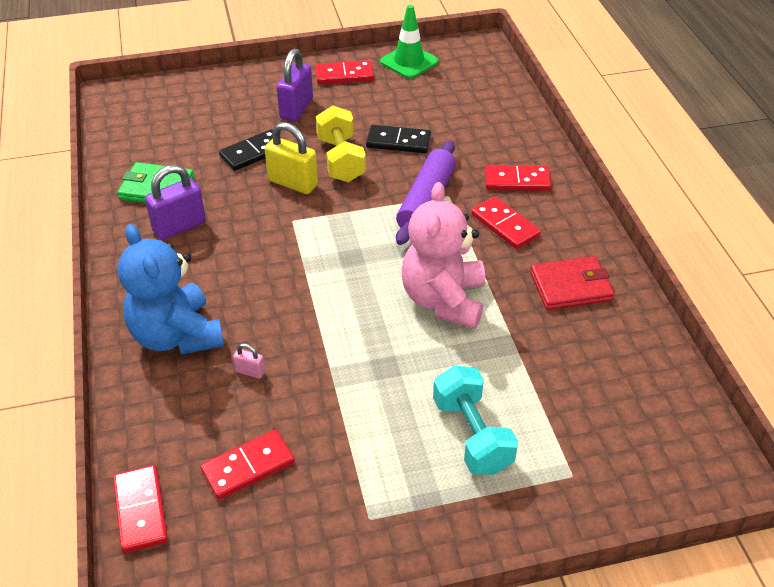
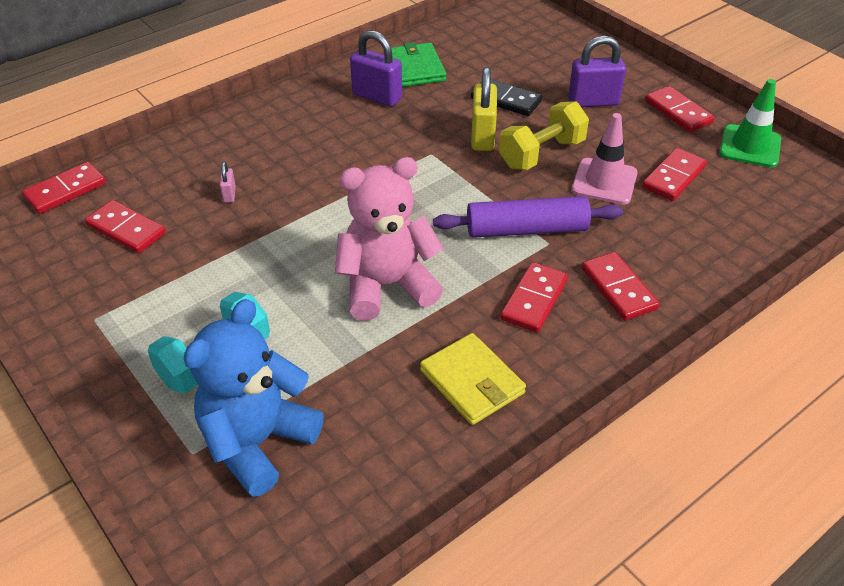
camera: 65 degrees right, 0 degrees up
blue teddy bear [118,224,224,355] -> blue teddy bear moved to [184,299,324,497]
black domino [366,125,431,153] -> pink traffic cone [572,113,638,204]
red wallet [530,256,614,310] -> yellow wallet [420,333,526,425]
none -> red domino [642,148,707,201]

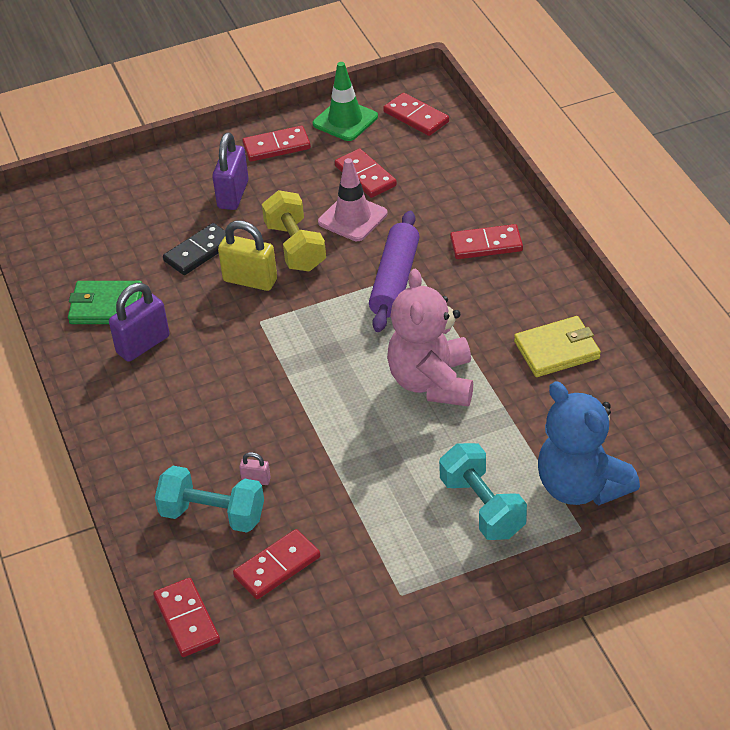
camera: 70 degrees left, 0 degrees up
red domino [500,262,568,333] -> red domino moved to [383,93,449,136]
none -> turquoise dumbbell [155,466,264,533]

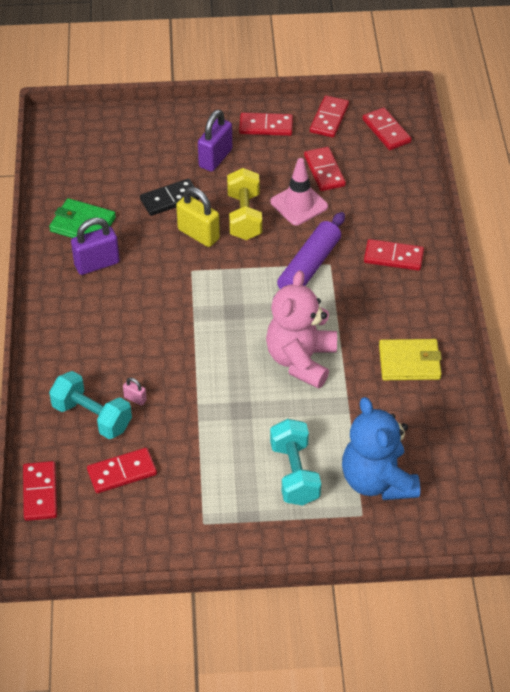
camera: 15 degrees right, 5 degrees up
green traffic cone [313,62,378,141] -> red domino [310,95,349,138]

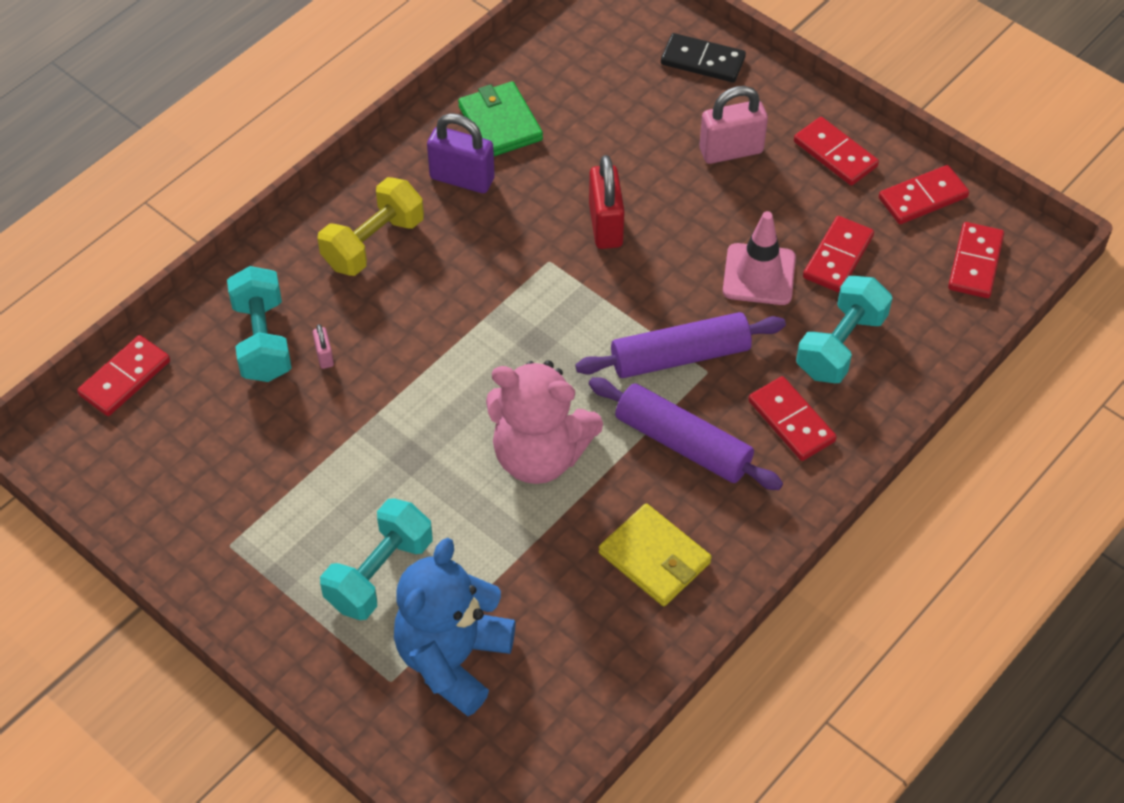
camera: 45 degrees right, 5 degrees up
red domino [87,448,157,493] -> none
black domino [140,179,199,216] -> black domino moved to [661,33,746,82]
yellow padlock [176,187,220,247] -> red padlock [589,155,625,249]
purple padlock [198,110,232,172] -> pink padlock [699,86,768,164]
yellow dumbbell [227,168,262,240] -> yellow dumbbell moved to [318,177,424,276]
pink teddy bear [266,270,337,389] -> pink teddy bear turned 135 degrees counterclockwise [486,360,603,484]
none -> purple rolling pin [589,377,783,490]
none -> turquoise dumbbell [796,276,892,383]

